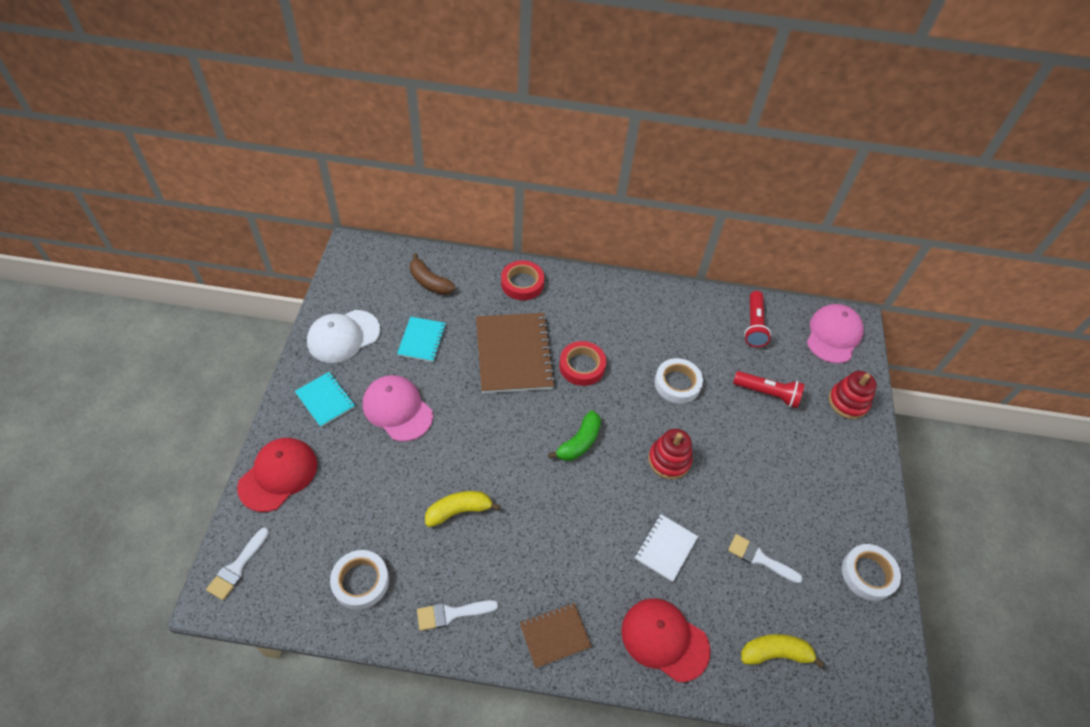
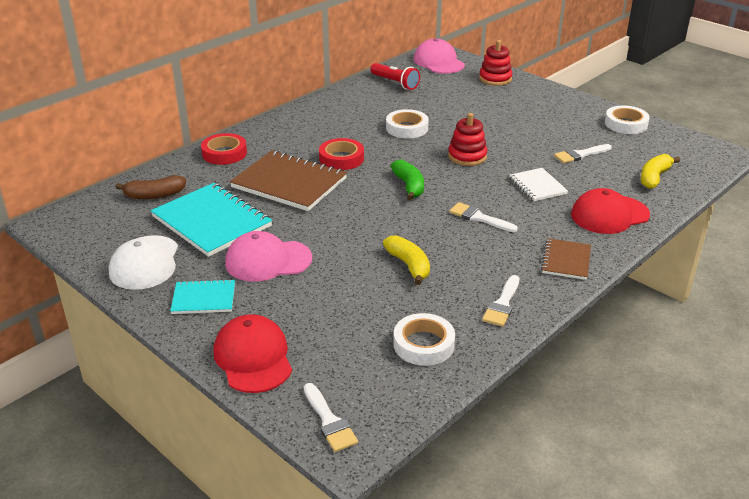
camera: 50 degrees left, 20 degrees down
turquoise notebook [397,317,446,362] -> turquoise notebook [151,183,272,257], size x1.88
yellow banana [425,491,500,527] -> yellow banana turned 135 degrees clockwise [383,235,430,285]
red flashlight [733,371,805,408] -> none
none -> white brush [449,202,518,232]

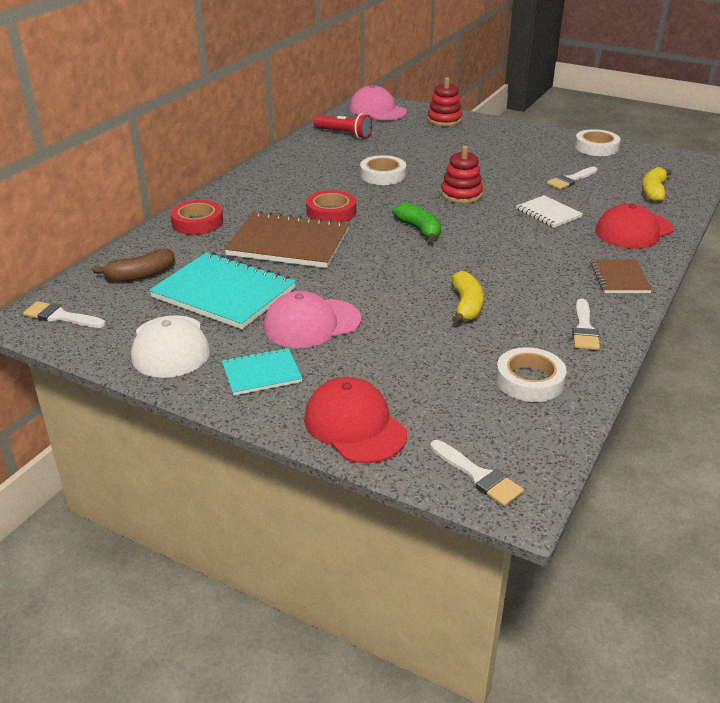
camera: 15 degrees left, 0 degrees up
yellow banana [383,235,430,285] -> yellow banana turned 45 degrees clockwise [452,271,484,324]
white brush [449,202,518,232] -> white brush moved to [23,301,105,328]

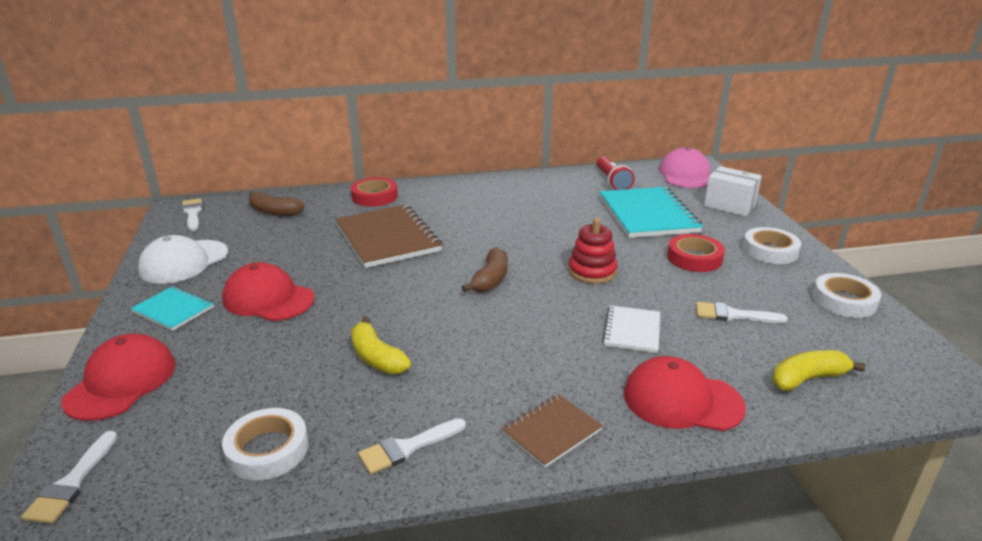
camera: 50 degrees right, 5 degrees down
turquoise notebook [149,252,296,329] -> turquoise notebook moved to [599,187,703,238]
pink cap [263,291,361,348] -> red cap [222,262,315,321]
red tape [306,190,356,222] -> red tape moved to [667,234,725,272]
white tape [360,155,406,185] -> white tape moved to [743,227,801,264]
green banana [392,202,441,242] -> brown banana [462,247,508,292]
red stacking toy [427,77,462,126] -> white box [704,166,762,217]
yellow banana [452,271,484,324] -> yellow banana turned 90 degrees clockwise [351,317,411,374]

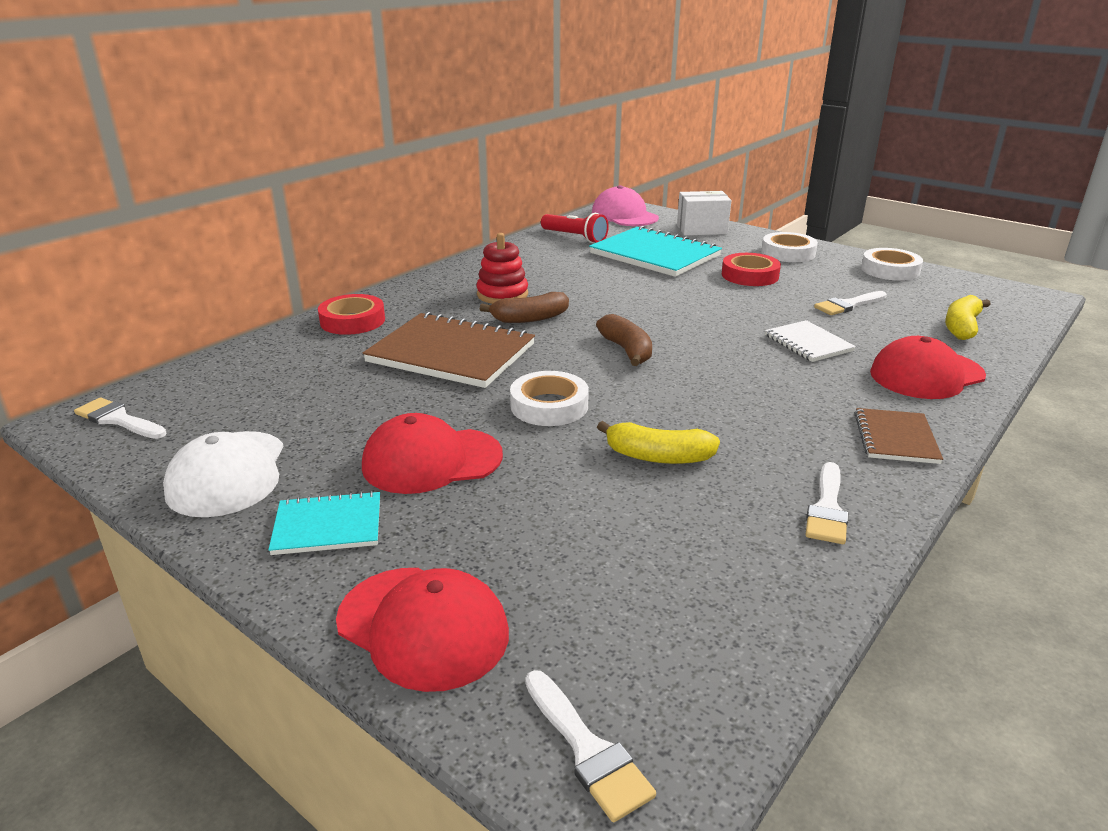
camera: 40 degrees left, 0 degrees up
red cap [61,334,175,421] -> red cap turned 150 degrees clockwise [336,568,509,692]
white tape [222,408,308,481] -> white tape moved to [510,371,589,426]
brown banana [248,192,305,216] -> brown banana moved to [480,292,569,323]
red stacking toy [568,218,617,284] -> red stacking toy moved to [476,233,528,304]

